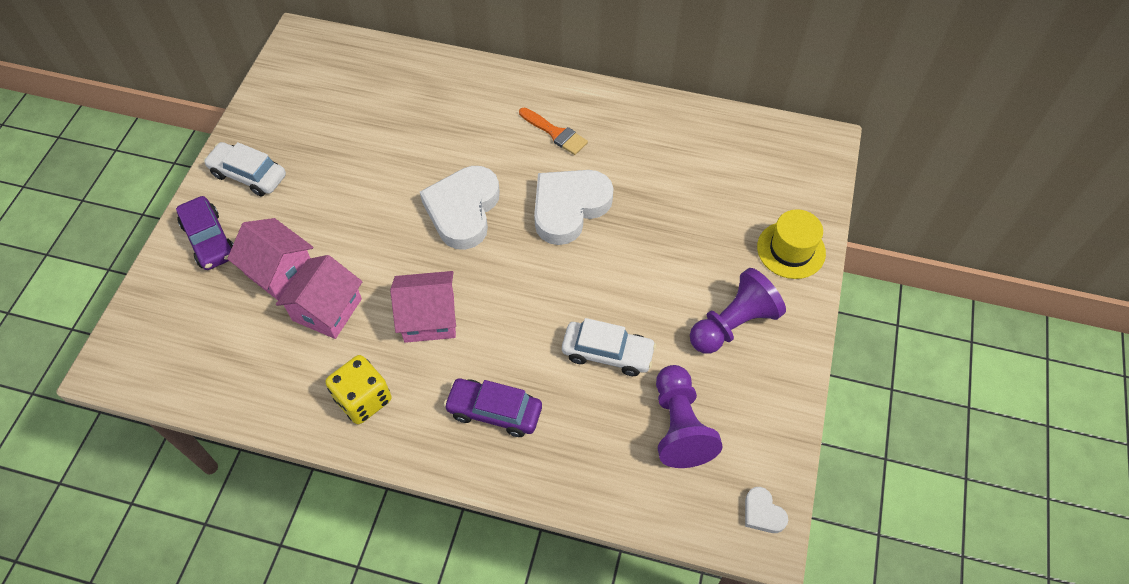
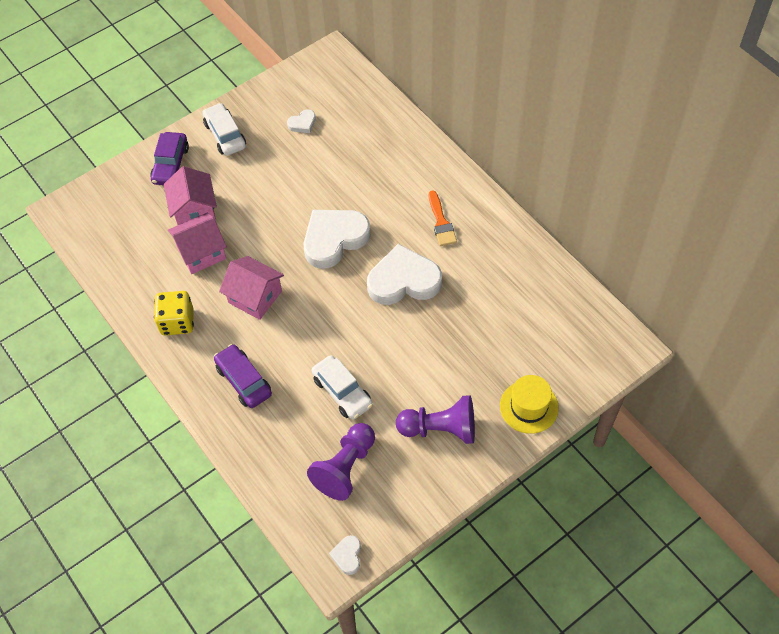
camera: 40 degrees right, 0 degrees up
none -> white heart [287,109,316,133]

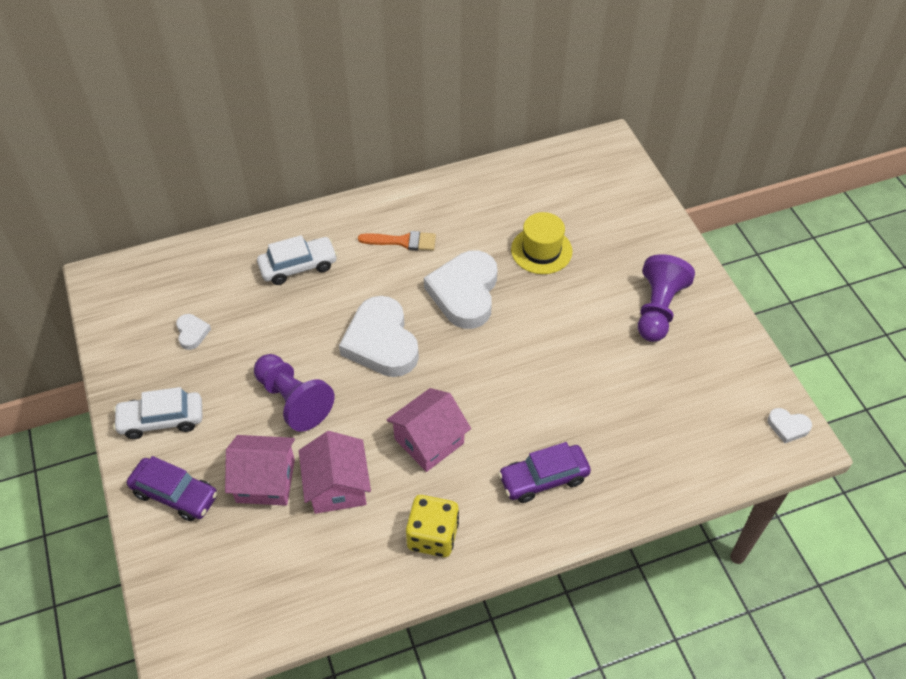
camera: 75 degrees left, 5 degrees down
purple pawn [307,423,375,501] -> purple pawn moved to [254,354,334,432]
white car [312,355,373,420] -> white car moved to [257,235,338,285]
yellow hat [500,375,559,434] -> yellow hat moved to [511,212,572,274]

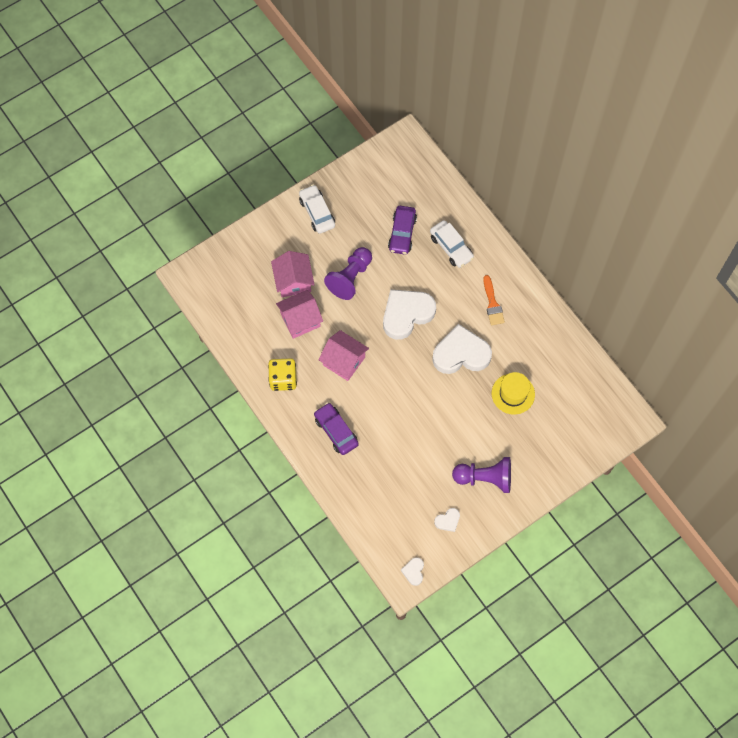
camera: 75 degrees right, 15 degrees up
purple car [127,456,218,521] -> purple car moved to [388,206,417,255]
white heart [176,314,211,350] -> white heart moved to [434,508,460,532]

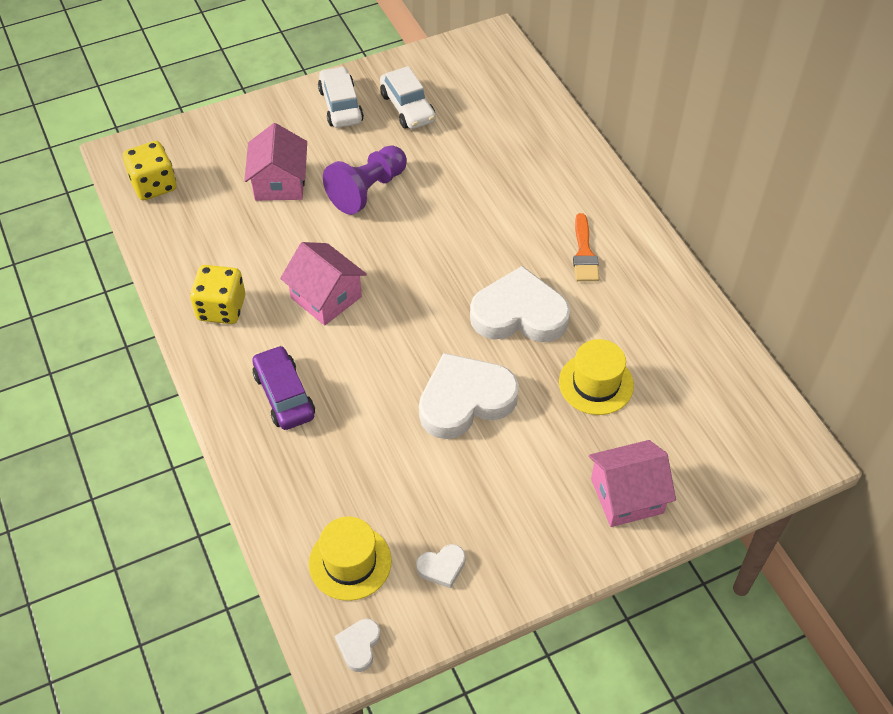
camera: 10 degrees right, 15 degrees down
pink house [276,290,323,339] -> pink house moved to [589,440,676,527]
white heart [383,289,436,340] -> white heart moved to [419,353,519,439]
purple car [388,206,417,255] -> none
white car [430,220,474,268] -> white car moved to [380,66,436,129]
purple pawn [452,457,511,493] -> none
none -> yellow dice [123,141,177,201]
none -> yellow hat [309,517,392,601]

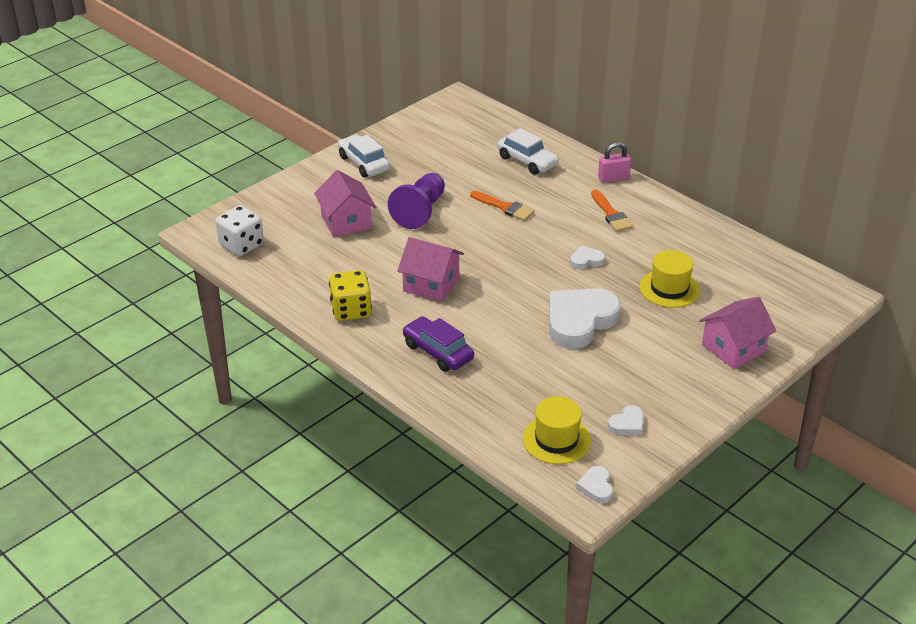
camera: 20 degrees left, 15 degrees down
yellow dice [123,141,177,201] -> white dice [216,205,264,256]
white car [380,66,436,129] -> white car moved to [497,128,559,175]
white heart [470,266,570,342] -> white heart [570,246,605,270], size x0.44
none -> orange brush [470,191,535,221]
none -> pink padlock [598,142,631,183]

